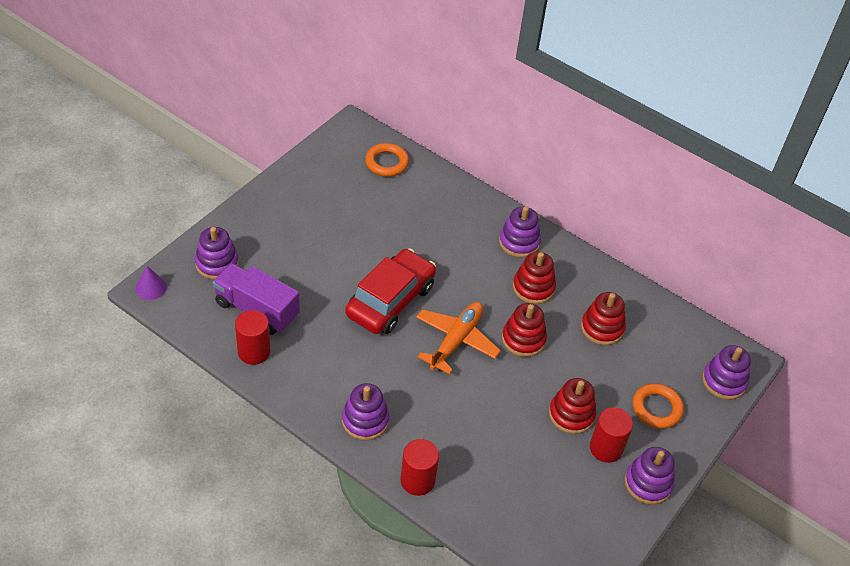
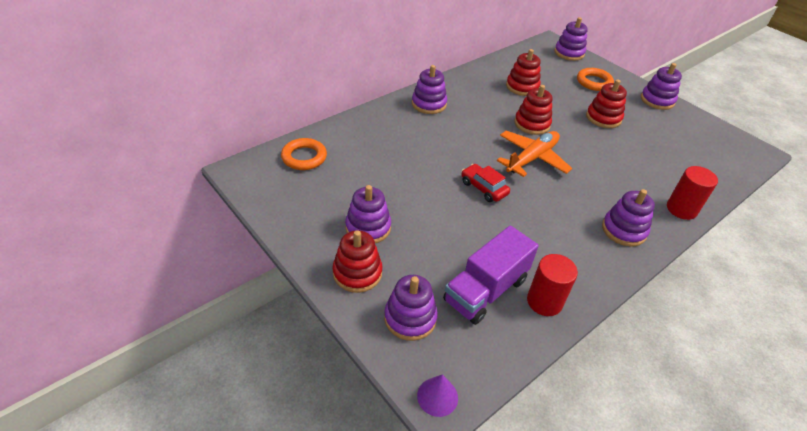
camera: 75 degrees left, 5 degrees down
red car [345,248,436,334] -> red car [461,164,510,202], size x0.51
orange plane [416,302,501,375] -> orange plane turned 90 degrees clockwise [497,131,572,177]
red stacking toy [513,252,556,304] -> red stacking toy moved to [332,230,383,293]
red cylinder [590,407,633,463] -> none
none -> purple stacking toy [345,185,391,243]

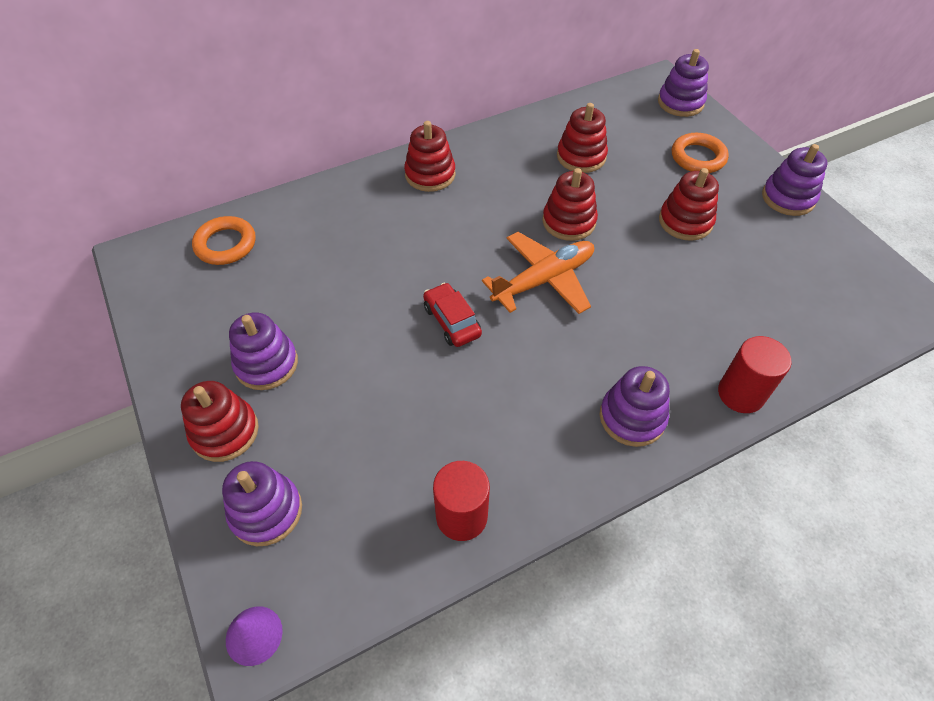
camera: 15 degrees right, 10 degrees up
purple stacking toy [412,65,447,114] -> red stacking toy [404,121,456,192]
purple truck [443,225,539,325] -> none

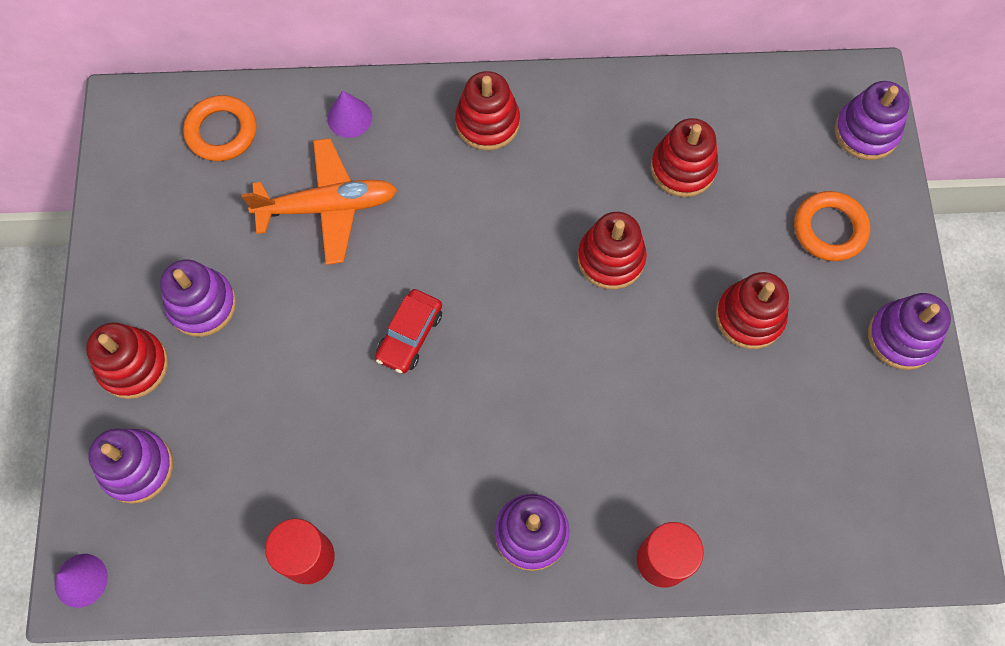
camera: 25 degrees right, 15 degrees up
red car [423,283,482,347] -> red car turned 150 degrees counterclockwise [375,289,442,373]
orange plane [482,232,594,314] -> orange plane moved to [242,138,397,265]
none -> purple cone [327,90,372,138]

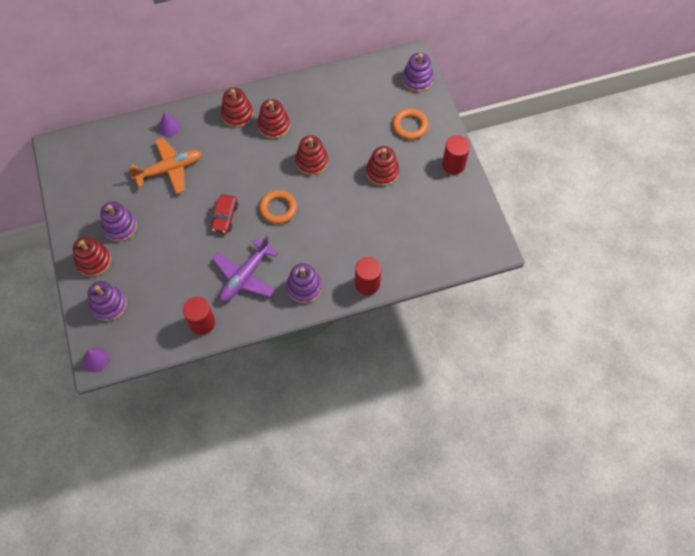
camera: 15 degrees left, 5 degrees down
orange ring [183,95,257,161] -> orange ring moved to [259,190,297,224]
red stacking toy [651,118,718,197] -> red stacking toy moved to [257,99,290,139]
purple stacking toy [868,293,951,370] -> red cylinder [442,135,470,175]
none -> purple plane [213,236,278,302]

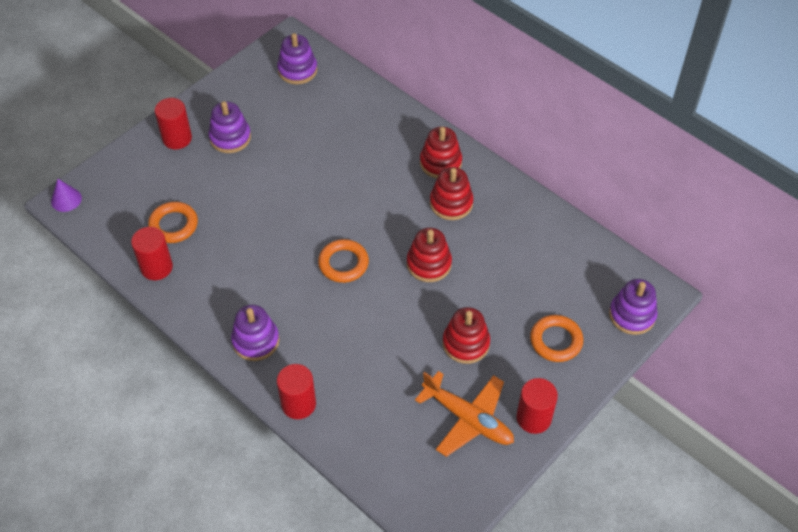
camera: 60 degrees right, 10 degrees down
red stacking toy [73,237,111,277] -> red cylinder [154,98,192,149]
purple stacking toy [88,281,127,321] -> purple stacking toy moved to [277,33,317,84]
orange plane [128,138,202,194] -> orange plane moved to [415,371,514,457]
purple cone [158,112,181,137] -> none
red car [211,194,238,233] -> none
purple plane [213,236,278,302] -> none
none -> orange ring [148,202,198,243]

